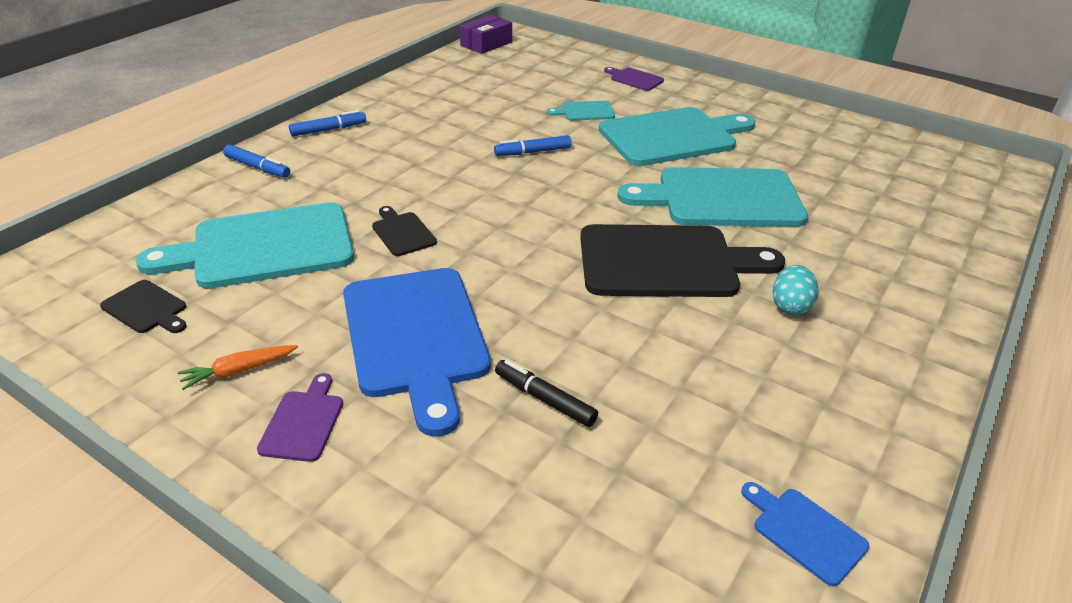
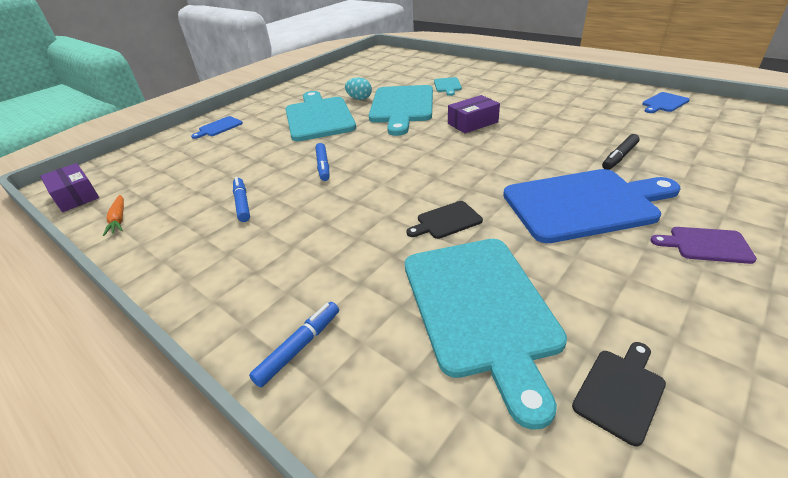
camera: 80 degrees left, 0 degrees up
orange carrot [178,345,298,390] -> orange carrot moved to [103,195,124,236]
blue marker [289,110,366,137] -> blue marker moved to [233,177,250,222]
turquoise cutting board [547,101,615,121] -> turquoise cutting board moved to [434,77,462,96]
black cutting board [580,224,785,297] -> purple box [448,95,500,133]
purple cutting board [604,67,664,91] -> blue cutting board [191,116,243,139]
turquoise egg [772,265,819,315] -> turquoise egg moved to [345,77,372,100]

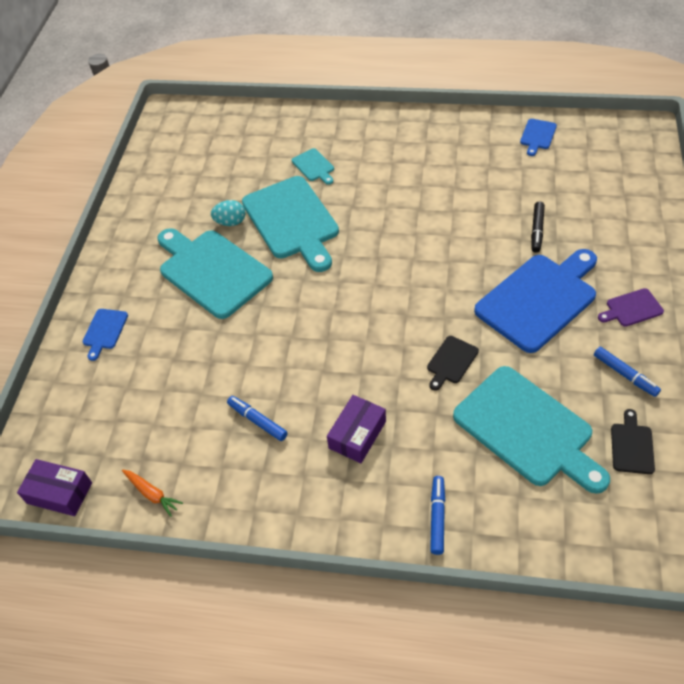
camera: 30 degrees left, 15 degrees up
blue marker [315,143,329,181] -> blue marker moved to [594,347,661,397]
purple box [448,95,500,133] -> purple box moved to [327,395,386,463]

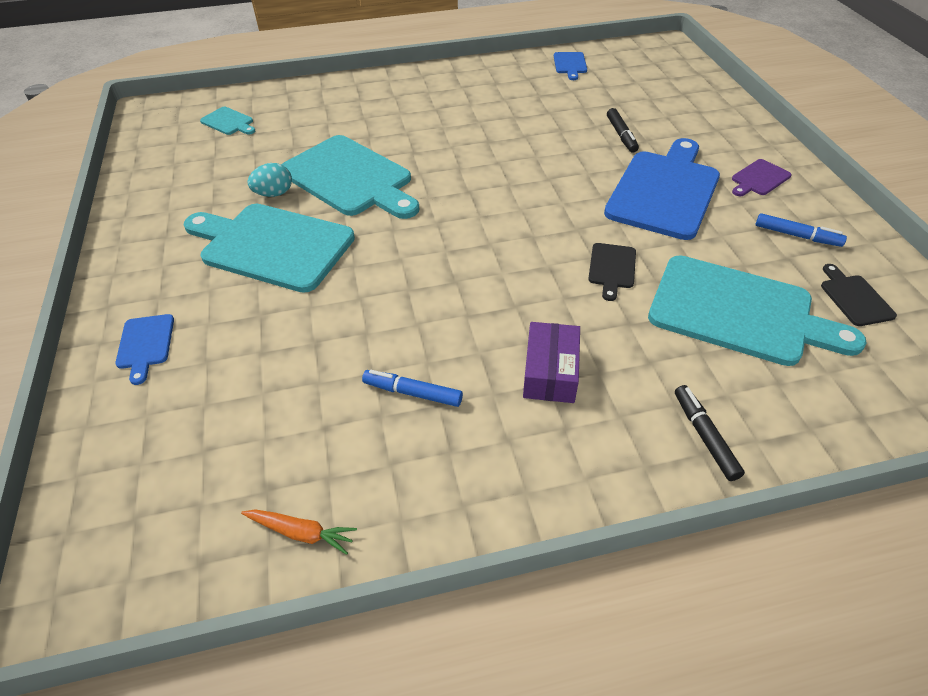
camera: 25 degrees left, 5 degrees down
purple box [17,459,92,516] -> none
turquoise cutting board [292,148,334,185] -> turquoise cutting board moved to [200,107,255,135]
blue marker [430,476,445,555] -> black marker [675,385,745,481]

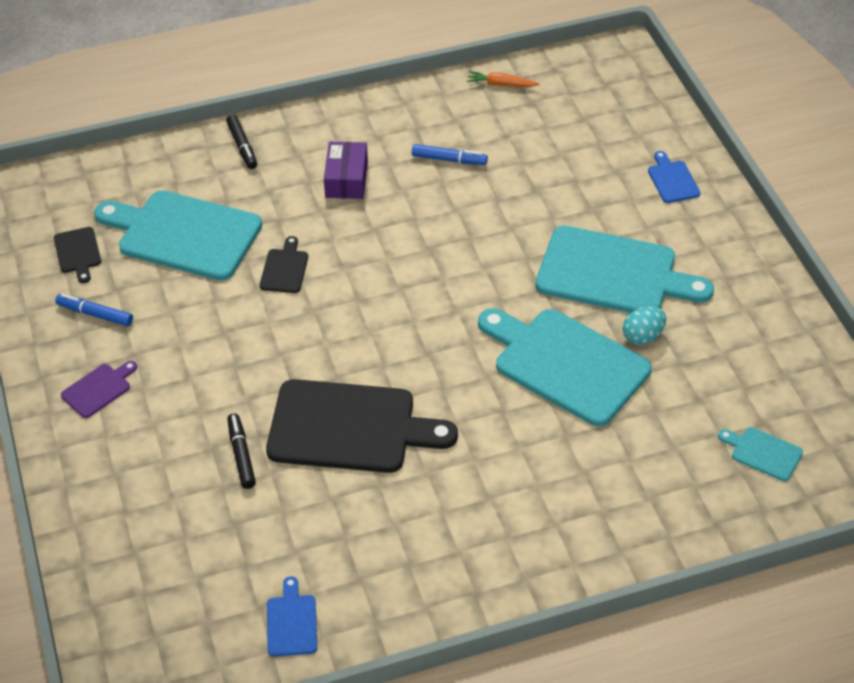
camera: 175 degrees right, 0 degrees up
blue cutting board [604,138,720,240] -> none
none -> black cutting board [266,379,458,473]

